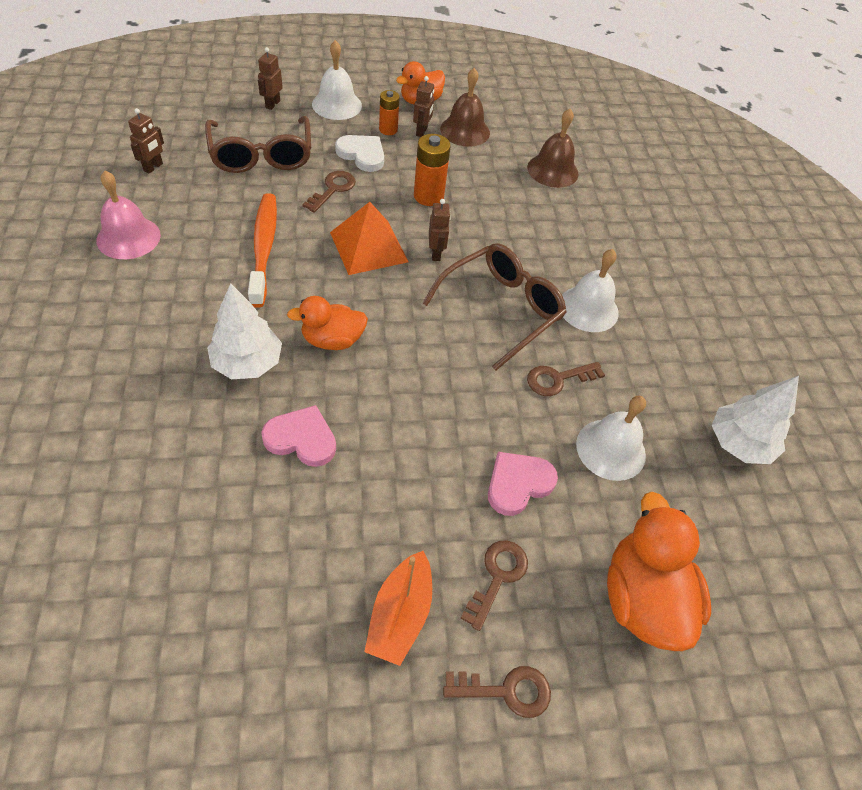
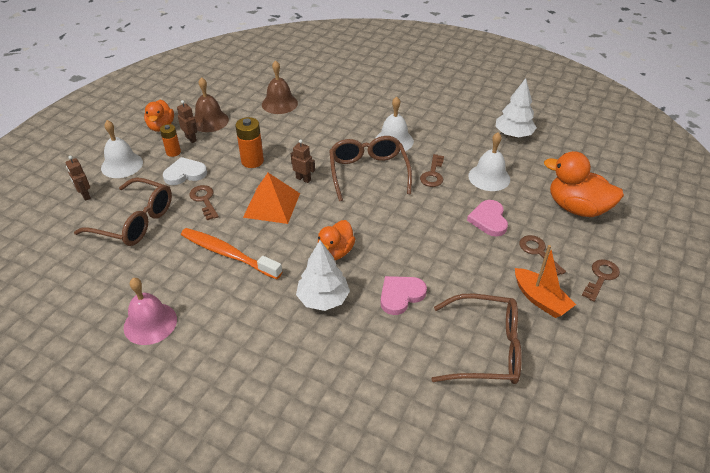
camera: 50 degrees left, 10 degrees down
brown robot [128,108,164,174] -> none
none -> brown glasses [431,294,522,384]

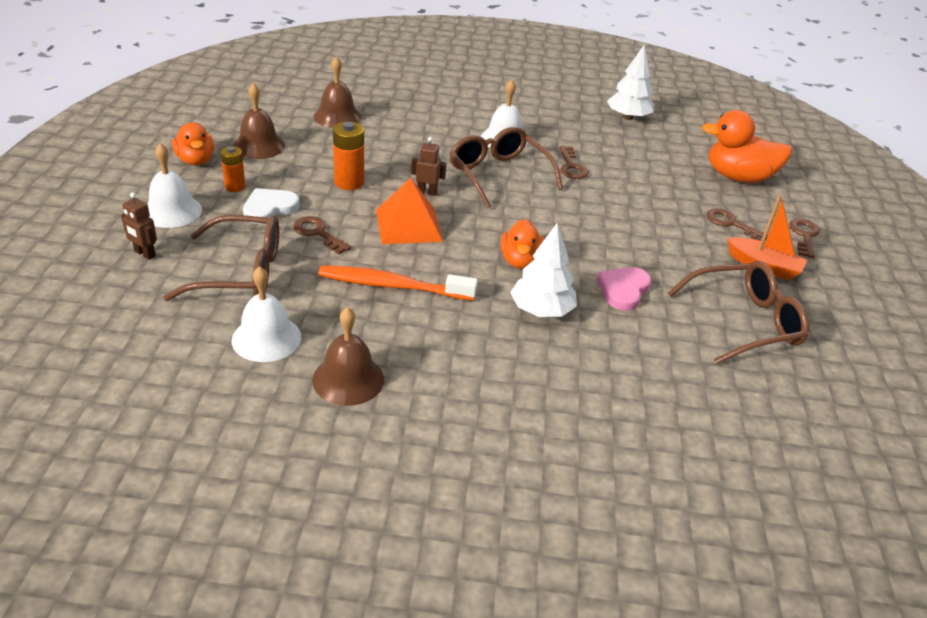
camera: 25 degrees left, 5 degrees down
pink bell [124,278,177,345] -> brown bell [312,307,384,406]
brown robot [177,100,198,143] -> none
pink heart [467,200,508,237] -> none
white bell [468,132,510,191] -> white bell moved to [232,266,302,362]

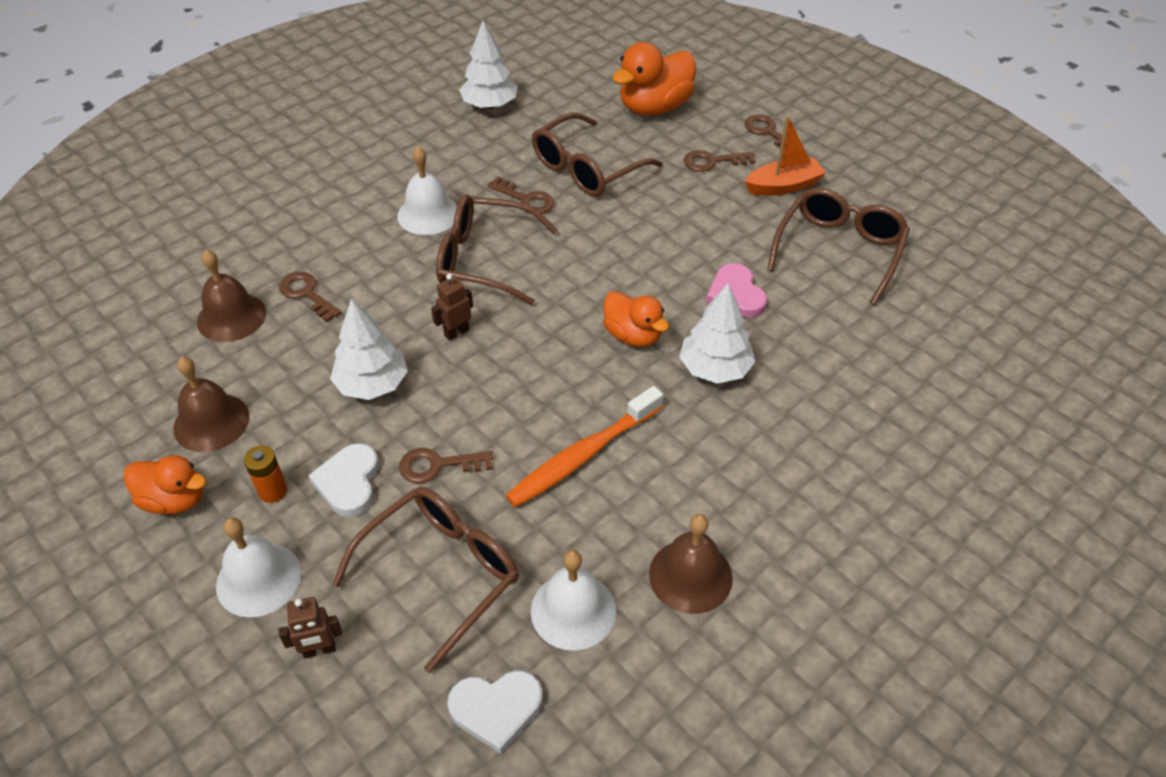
camera: 45 degrees left, 10 degrees up
orange battery [333,122,364,190] -> white tree [330,299,408,400]
orange pyramid [376,178,443,244] -> none
none -> brown key [279,272,342,322]
none -> white heart [447,670,543,754]
none -> brown glasses [532,113,663,197]

